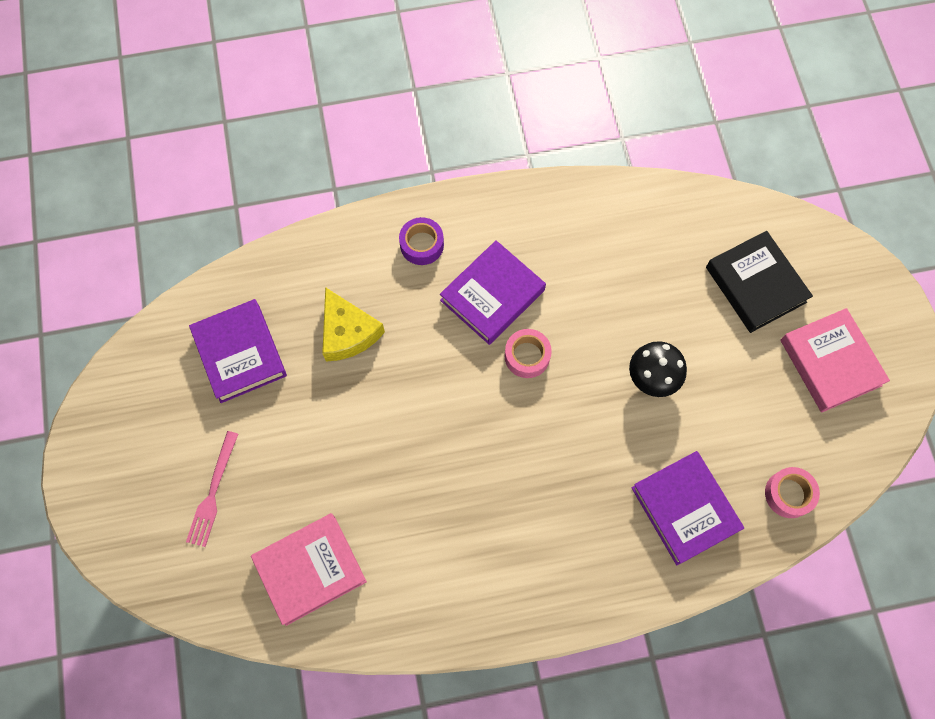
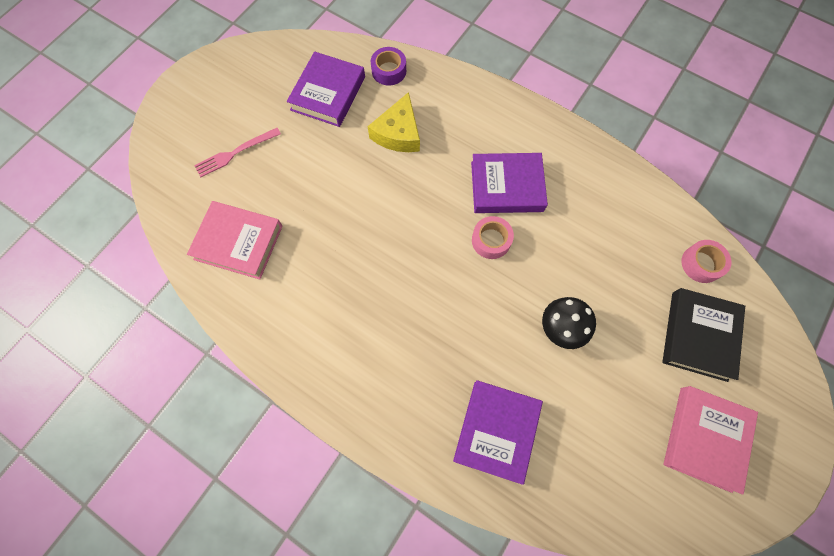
camera: 45 degrees right, 0 degrees up
purple tape [399,217,444,265] -> purple tape moved to [370,47,406,86]
pink tape [765,467,820,518] -> pink tape moved to [681,240,731,283]

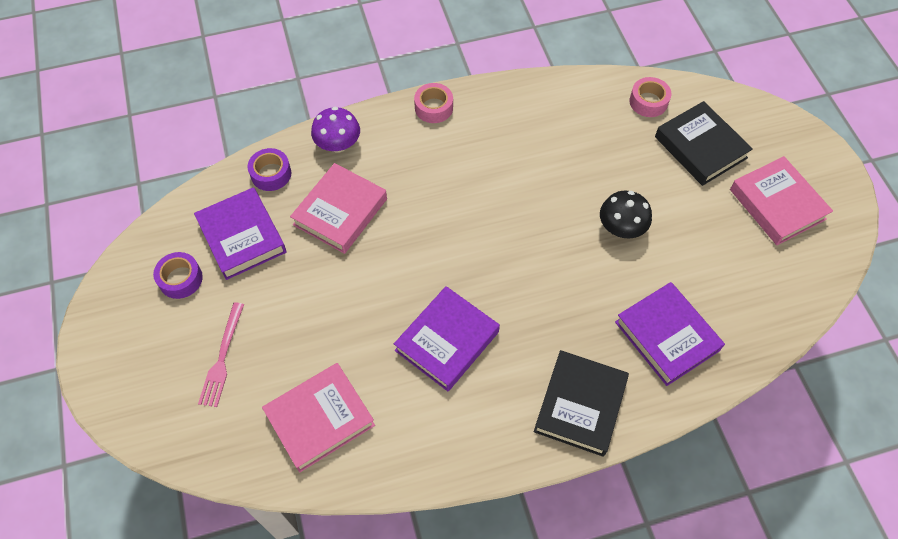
camera: 50 degrees left, 10 degrees down
yellow cheese [368,92,420,152] -> pink book [290,163,387,254]
purple book [471,153,548,213] -> purple book moved to [394,286,500,391]
pink tape [472,216,514,259] -> pink tape moved to [414,83,453,123]
none -> purple tape [153,252,203,299]
none -> purple mushroom [311,107,360,152]
none -> black book [534,350,629,457]

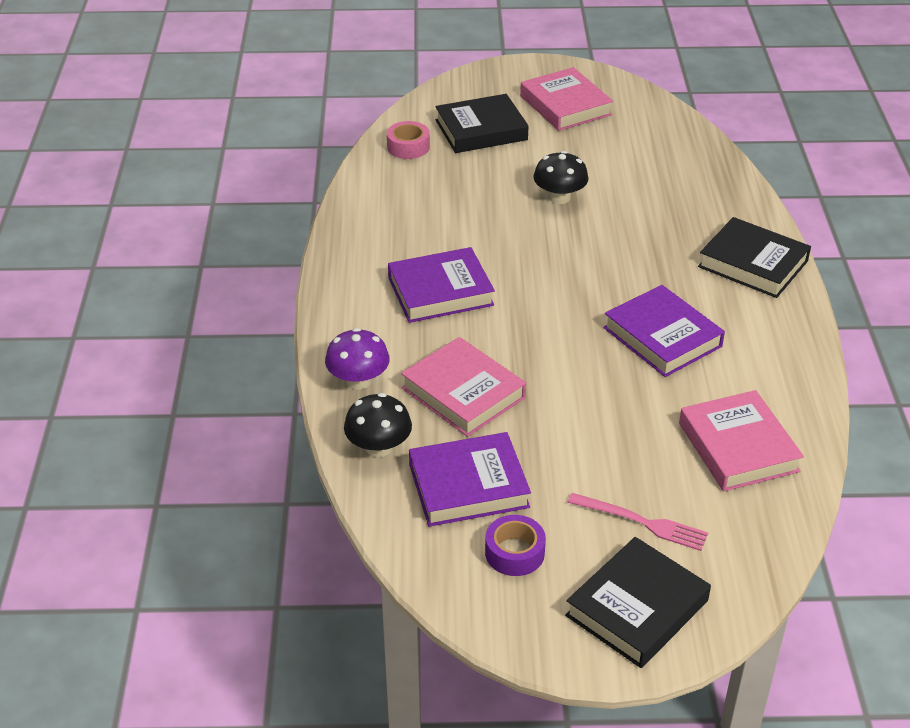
camera: 75 degrees left, 20 degrees down
purple tape [248,148,291,191] -> black mushroom [344,393,412,457]
pink tape [414,83,453,123] -> none
purple book [615,282,725,386] -> purple book moved to [388,247,495,323]
pink book [730,156,833,245] -> pink book turned 75 degrees clockwise [520,67,613,131]
none -> black book [565,537,711,668]

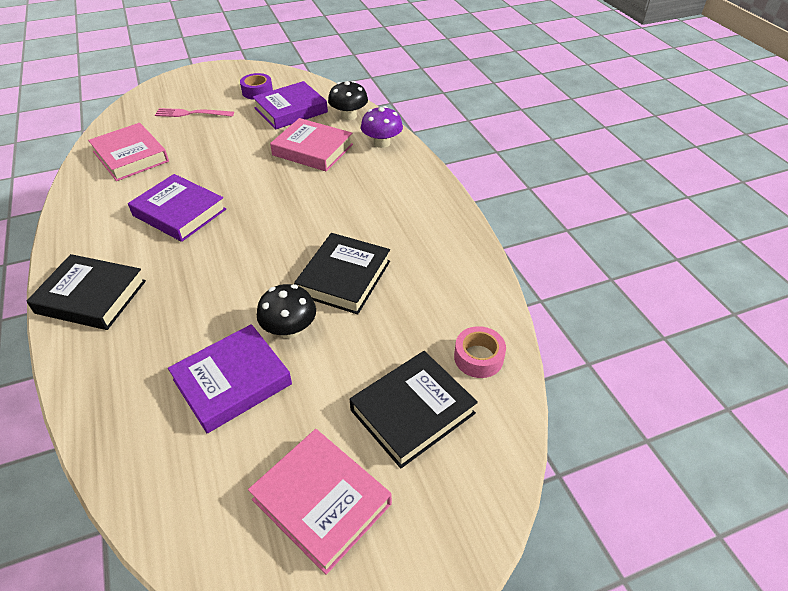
camera: 160 degrees right, 5 degrees up
purple book [388,247,495,323] -> purple book moved to [168,324,292,433]
black book [565,537,711,668] -> black book moved to [294,233,390,315]

